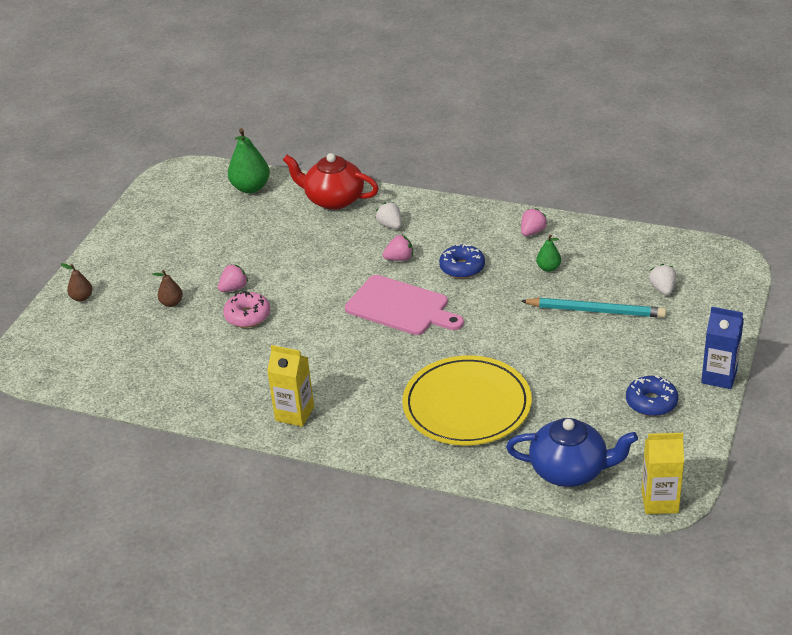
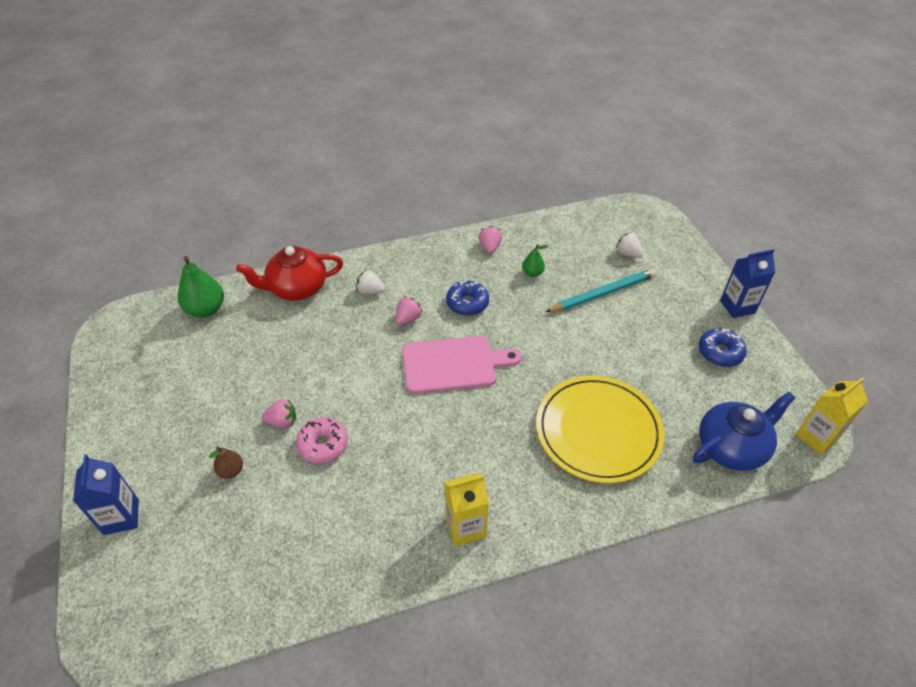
camera: 40 degrees left, 10 degrees up
brown pear [61,263,92,302] -> blue carton [73,454,139,535]
pink strawberry [218,264,248,292] -> pink strawberry turned 75 degrees clockwise [262,399,296,428]

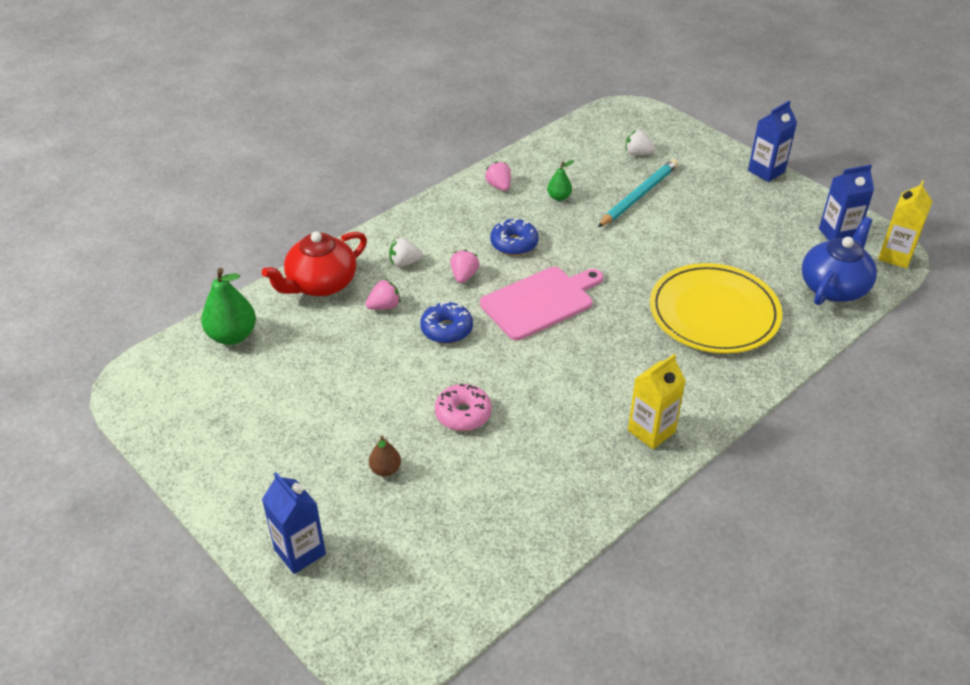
camera: 25 degrees left, 5 degrees down
pink strawberry [262,399,296,428] -> pink strawberry moved to [365,279,400,310]
blue donut [698,328,747,367] -> blue donut moved to [420,302,473,344]
none -> blue carton [819,164,874,241]

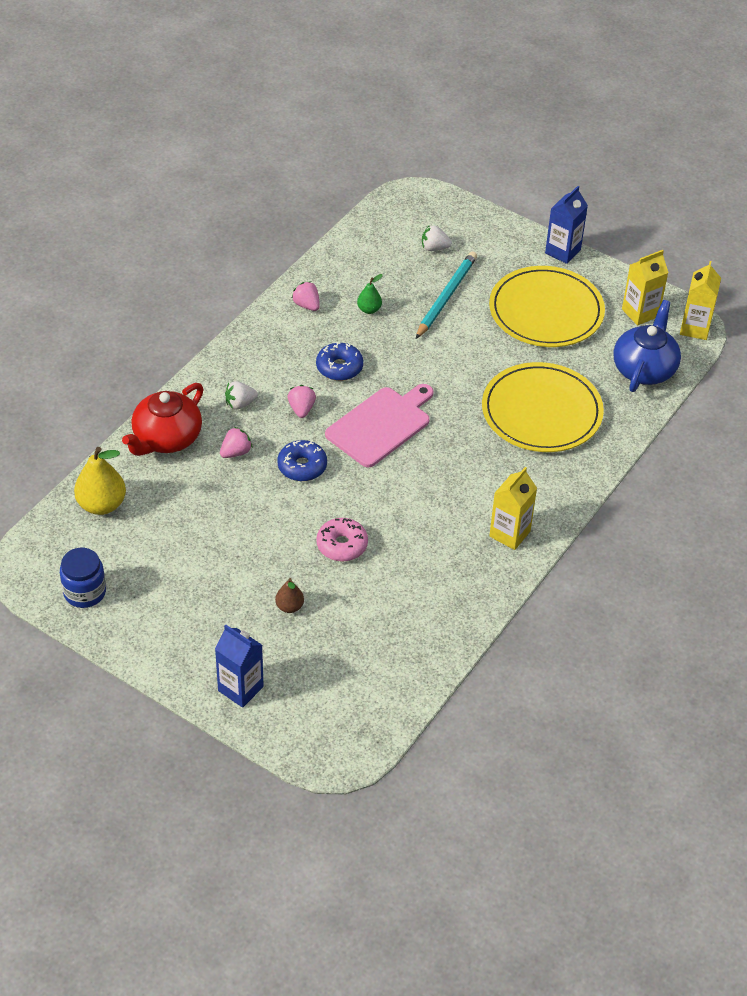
camera: 15 degrees left, 5 degrees up
green pear [201,268,256,345] -> yellow pear [74,447,126,515]
blue carton [819,164,874,241] -> yellow carton [622,250,669,326]
none -> blue jar [60,548,106,608]
none -> yellow plate [489,266,605,347]

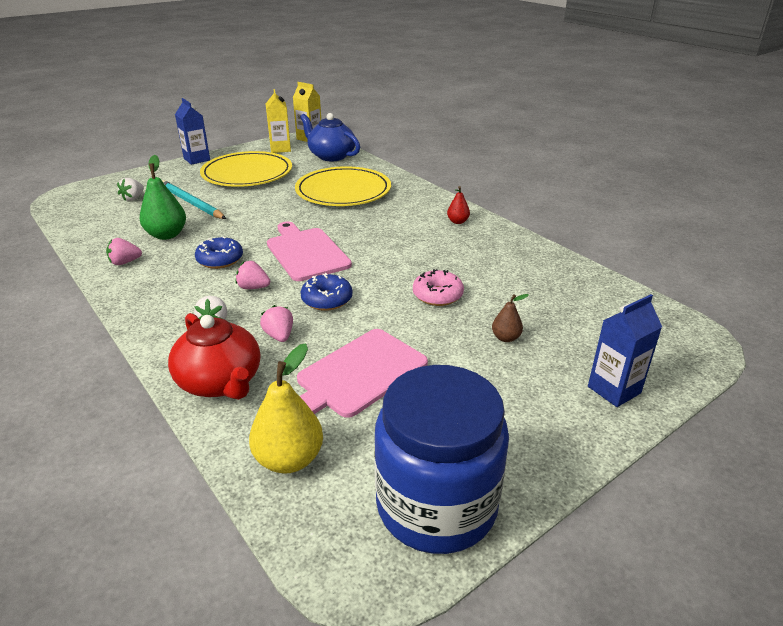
camera: 70 degrees left, 15 degrees down
blue jar [60,548,106,608] -> blue jar [374,365,509,554], size x1.95
green pear [357,274,383,314] -> green pear [140,155,186,240], size x1.85
yellow carton [489,467,537,550] -> red pear [447,186,470,224]
none -> pink cutting board [297,329,428,418]

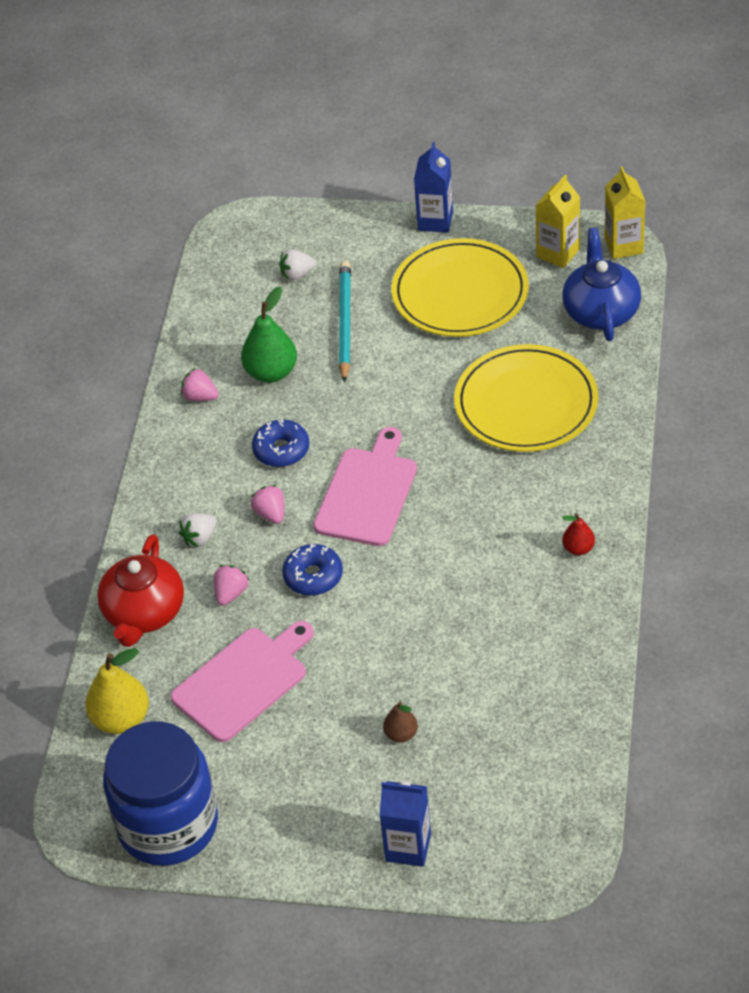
camera: 50 degrees right, 15 degrees up
pink cutting board [297,329,428,418] -> pink cutting board turned 135 degrees clockwise [171,621,314,742]
pink donut [413,269,464,306] -> none

